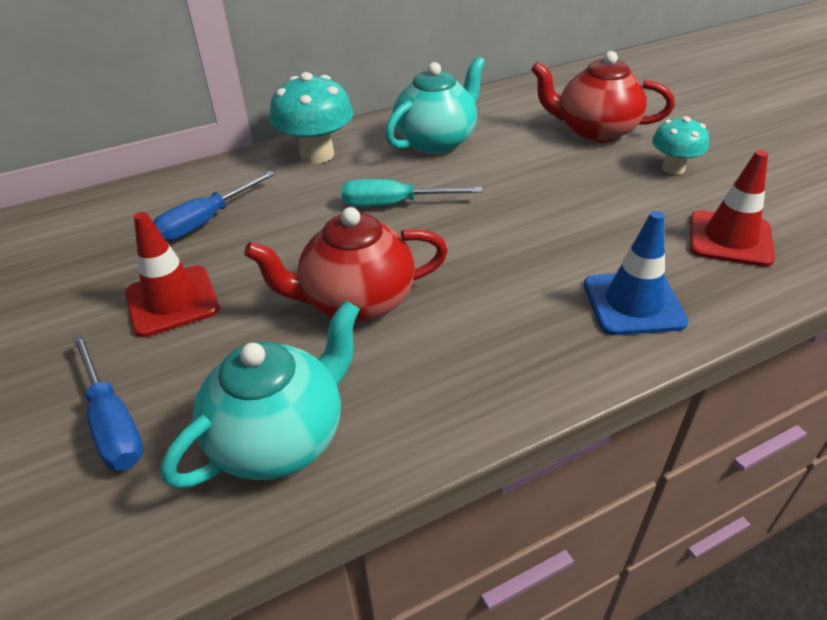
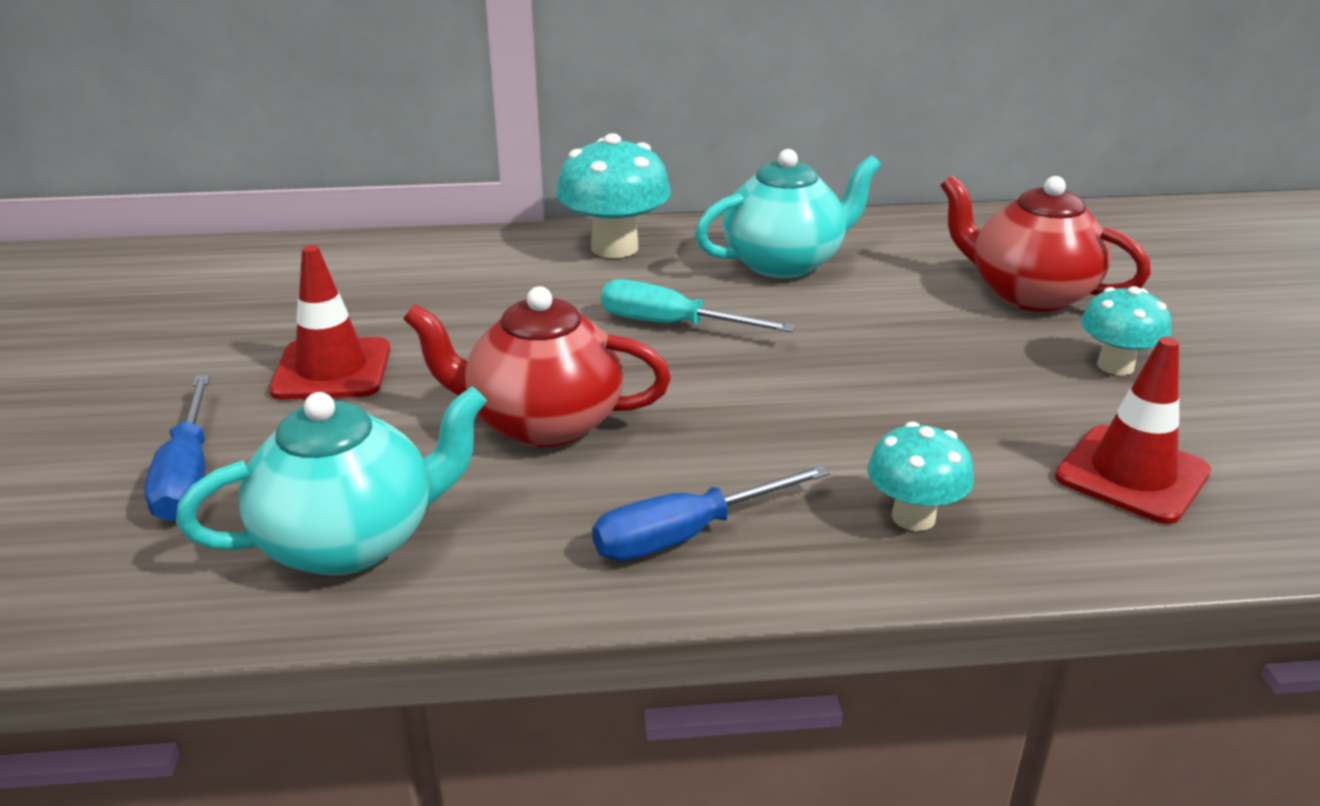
camera: 20 degrees right, 10 degrees down
blue screwdriver [153,171,276,241] -> blue screwdriver moved to [592,465,830,561]
blue traffic cone [584,211,688,335] -> turquoise mushroom [867,422,974,531]

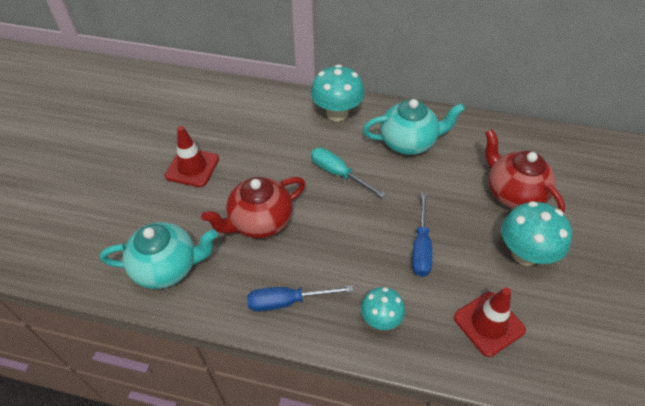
camera: 20 degrees right, 20 degrees up
blue screwdriver [144,375,210,521] -> blue screwdriver moved to [412,193,432,277]
red teapot [403,287,671,448] -> red teapot turned 60 degrees counterclockwise [201,177,305,238]
turquoise mushroom [1081,286,1171,375] -> turquoise mushroom [501,201,572,266], size x1.62

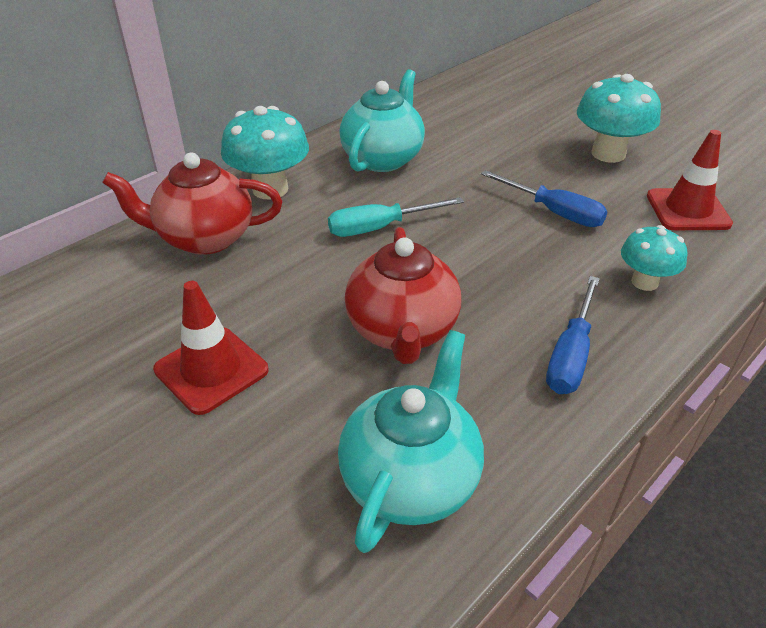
camera: 60 degrees left, 10 degrees down
red teapot [485,129,565,213] -> red teapot moved to [102,152,282,255]

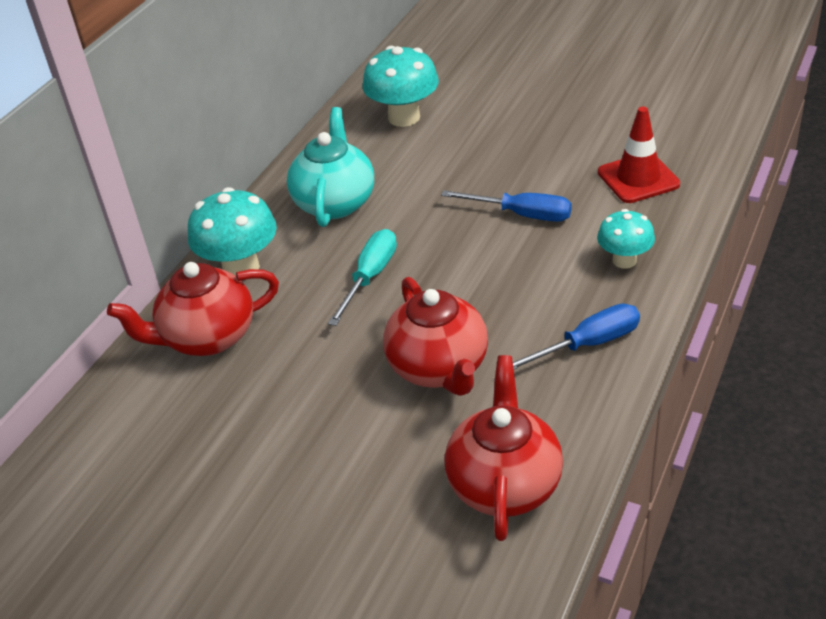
camera: 15 degrees left, 0 degrees up
red traffic cone [153,281,269,415] -> none
turquoise screwdriver [328,197,464,237] -> turquoise screwdriver turned 150 degrees clockwise [328,229,397,326]
turquoise teapot [338,330,484,553] -> red teapot [445,355,563,541]
blue screwdriver [546,276,600,394] -> blue screwdriver turned 120 degrees counterclockwise [513,304,640,369]
turquoise mushroom [577,74,661,163] -> turquoise mushroom moved to [362,46,439,127]

